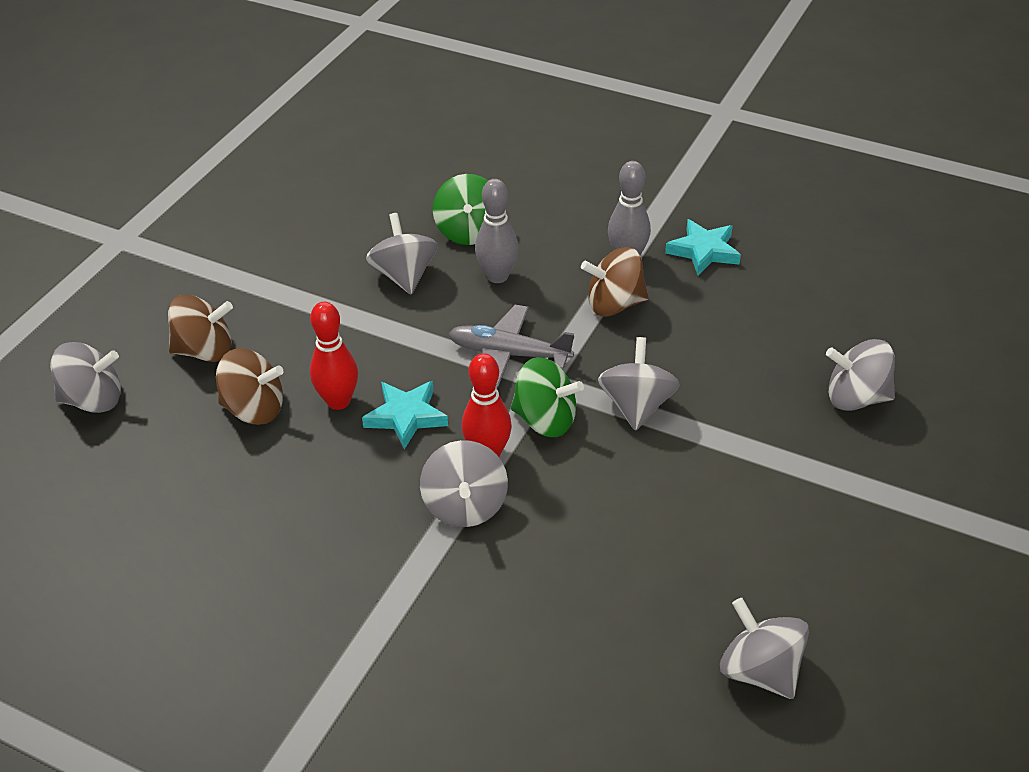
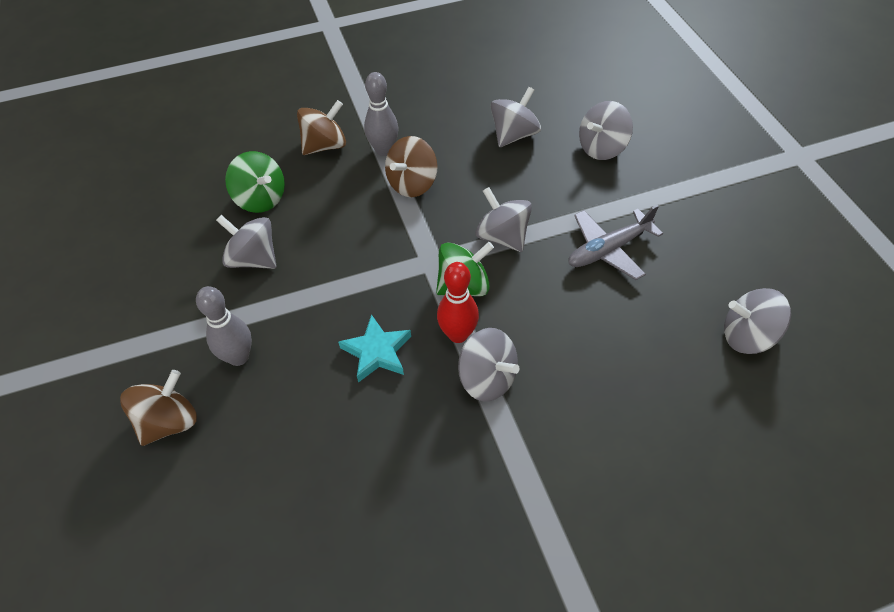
camera: 45 degrees left, 10 degrees up
grey spinning top [50,342,121,413] -> grey spinning top moved to [491,87,541,147]
brown spinning top [216,348,284,425] -> brown spinning top moved to [297,100,346,155]
red bowling pin [310,302,358,410] -> none
grey plane [448,305,574,387] -> grey plane moved to [568,205,663,280]
grey bowling pin [475,179,519,283] -> grey bowling pin moved to [196,286,252,366]
turquoise star [665,219,741,275] -> none

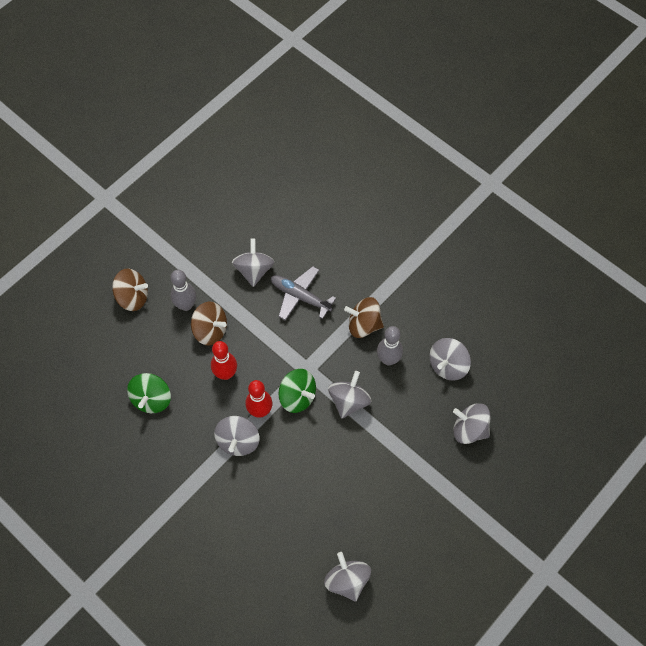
camera: 60 degrees right, 10 degrees up
green spinning top [225,151,285,213] -> green spinning top moved to [127,373,171,413]
brown spinning top [297,100,346,155] -> brown spinning top moved to [191,302,227,345]
turquoise star [338,314,411,383] -> red bowling pin [211,341,237,380]
grey bowling pin [364,72,399,156] -> grey bowling pin moved to [377,326,403,366]
grey spinning top [491,87,541,147] -> grey spinning top turned 120 degrees clockwise [430,338,471,381]
grey plane [568,205,663,280] -> grey plane moved to [271,266,336,321]

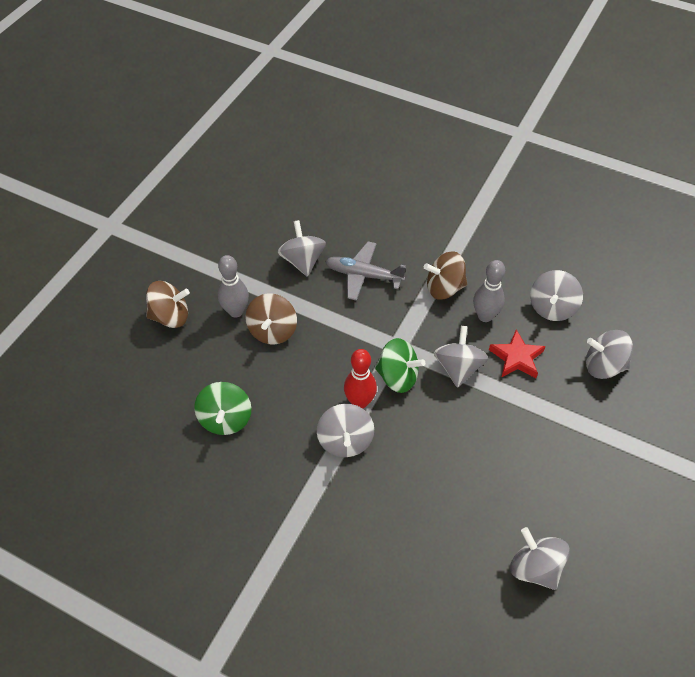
camera: 15 degrees left, 10 degrees down
brown spinning top [191,302,227,345] -> brown spinning top turned 90 degrees clockwise [246,293,297,345]
red bowling pin [211,341,237,380] -> none
none -> red star [489,330,546,378]

